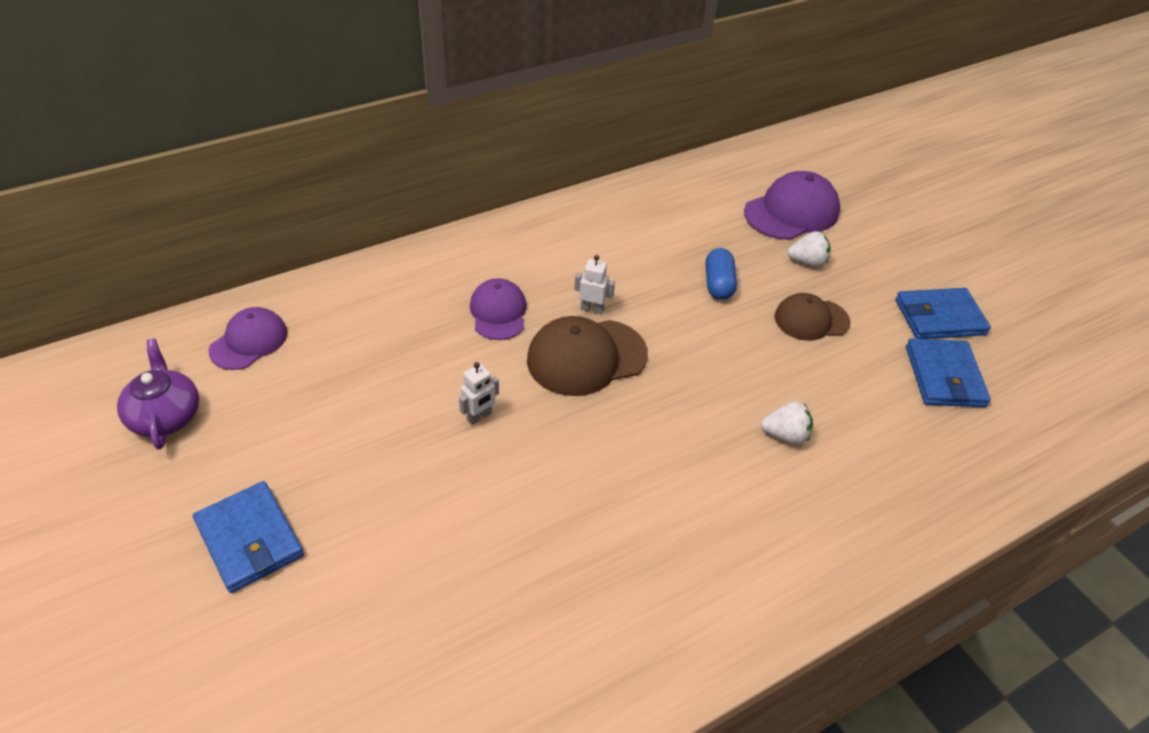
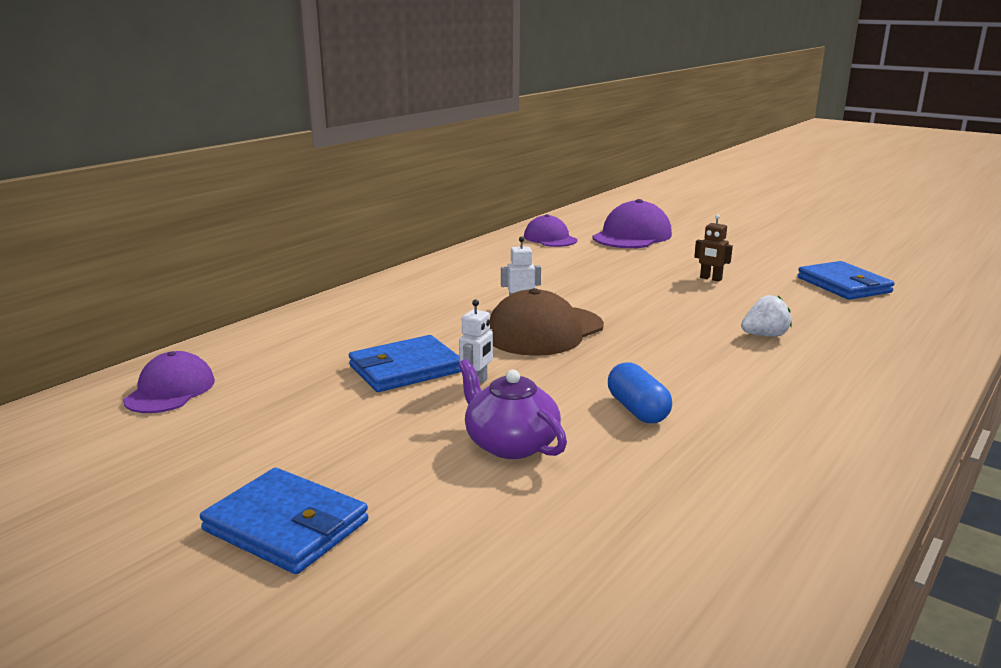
camera: 20 degrees left, 25 degrees down
purple teapot [117,338,199,450] -> purple teapot moved to [458,359,567,459]
purple cap [470,278,527,340] -> purple cap moved to [524,214,577,247]
blue capsule [706,248,737,300] -> blue capsule moved to [608,362,672,423]
brown cap [775,293,850,341] -> brown robot [694,214,733,282]
white strawberry [787,231,831,267] -> none
blue wallet [895,288,991,339] -> blue wallet moved to [349,335,461,392]

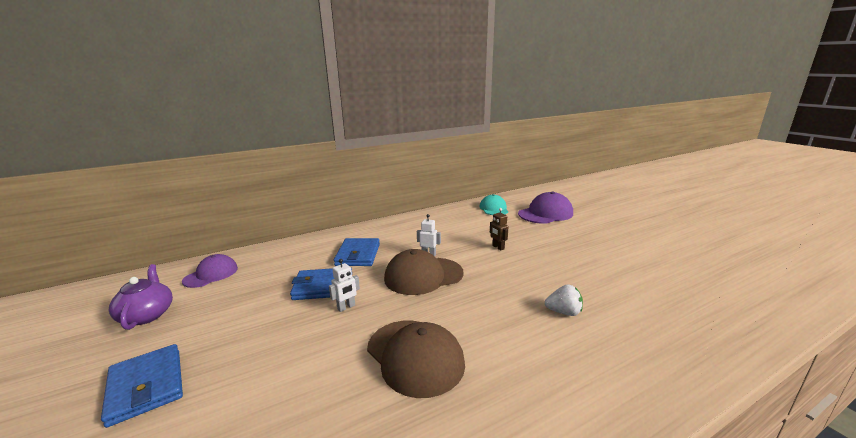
camera: 25 degrees right, 0 degrees up
purple teapot [458,359,567,459] -> purple teapot moved to [109,264,173,330]
purple cap [524,214,577,247] -> turquoise cap [479,194,508,215]
blue capsule [608,362,672,423] -> brown cap [367,321,465,398]
brown robot [694,214,733,282] -> brown robot moved to [490,208,509,250]
blue wallet [797,261,895,300] -> blue wallet moved to [334,238,380,266]

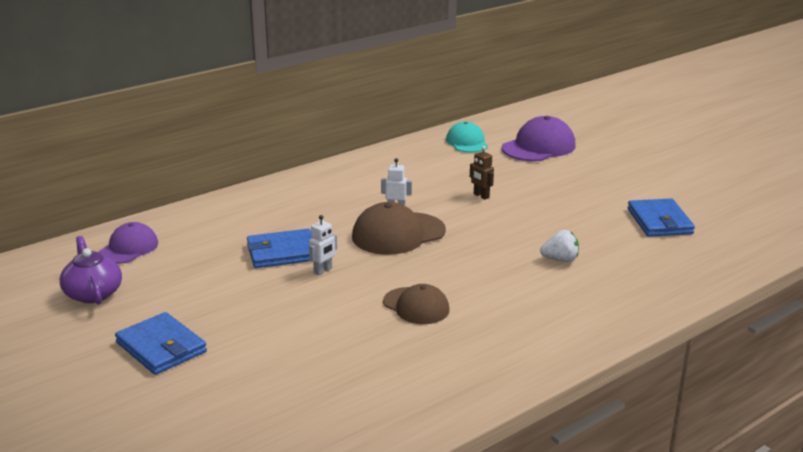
camera: 10 degrees left, 5 degrees up
blue wallet [334,238,380,266] -> blue wallet moved to [628,198,695,237]
brown cap [367,321,465,398] -> brown cap [383,284,450,324], size x0.65

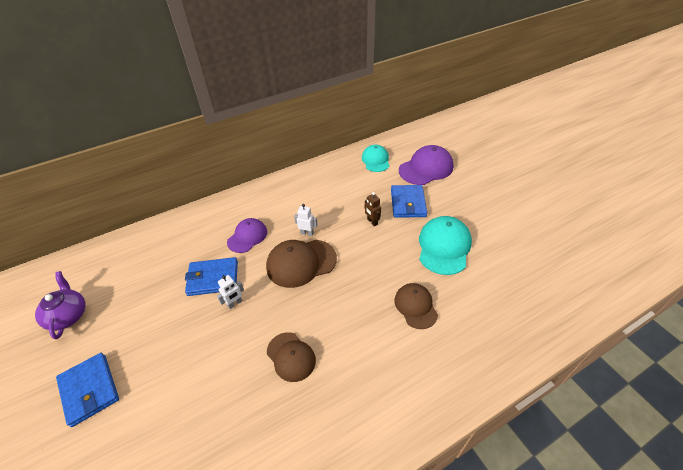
camera: 10 degrees right, 20 degrees up
purple cap [98,222,158,264] -> purple cap moved to [227,218,267,253]
white strawberry [540,230,579,262] -> brown cap [395,283,438,329]
blue wallet [628,198,695,237] -> blue wallet moved to [391,185,427,218]
none -> turquoise cap [419,216,472,275]

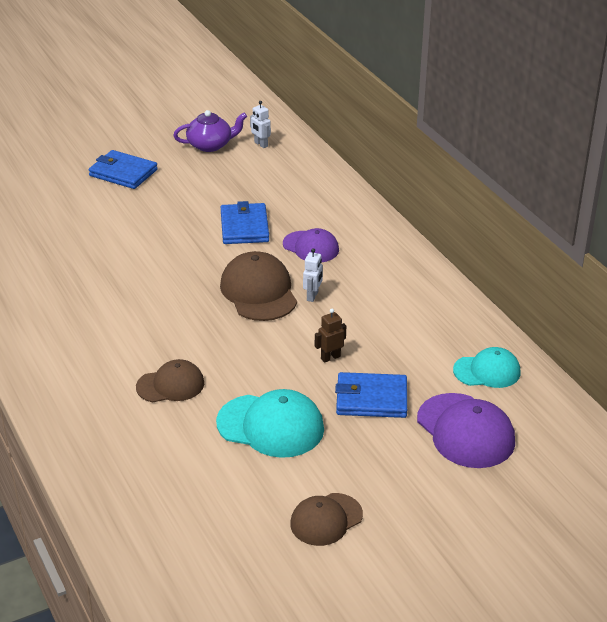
camera: 90 degrees right, 10 degrees down
blue wallet [56,353,119,427] -> blue wallet turned 60 degrees clockwise [88,150,158,189]
white robot [217,275,244,309] -> white robot moved to [250,101,271,148]
brown cap [267,332,316,382] -> brown cap moved to [290,493,363,546]

